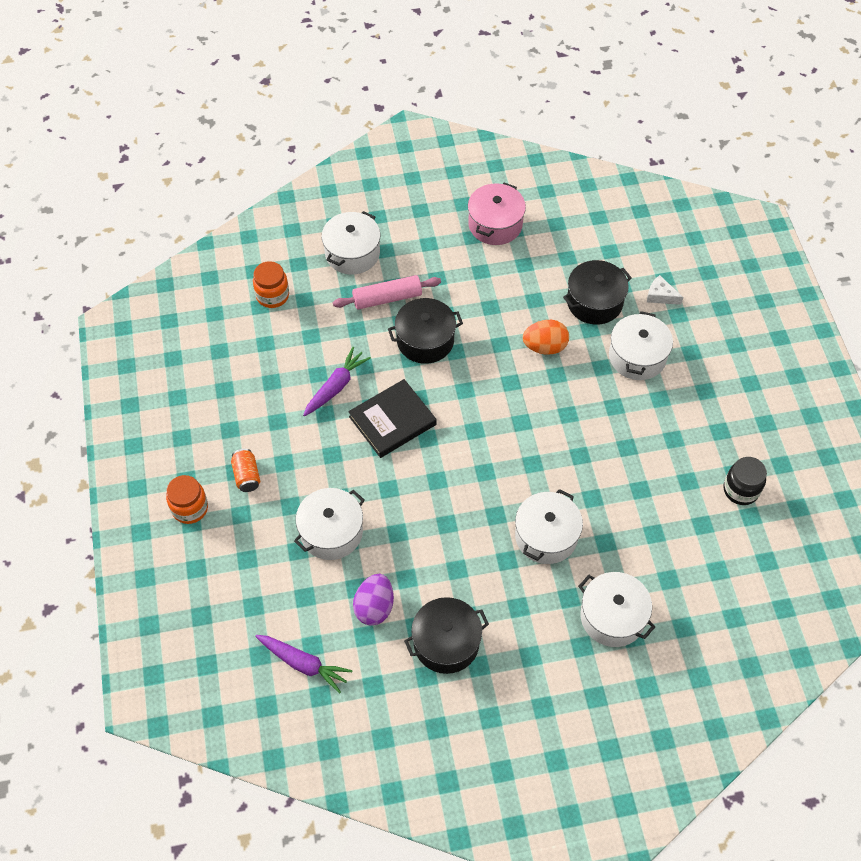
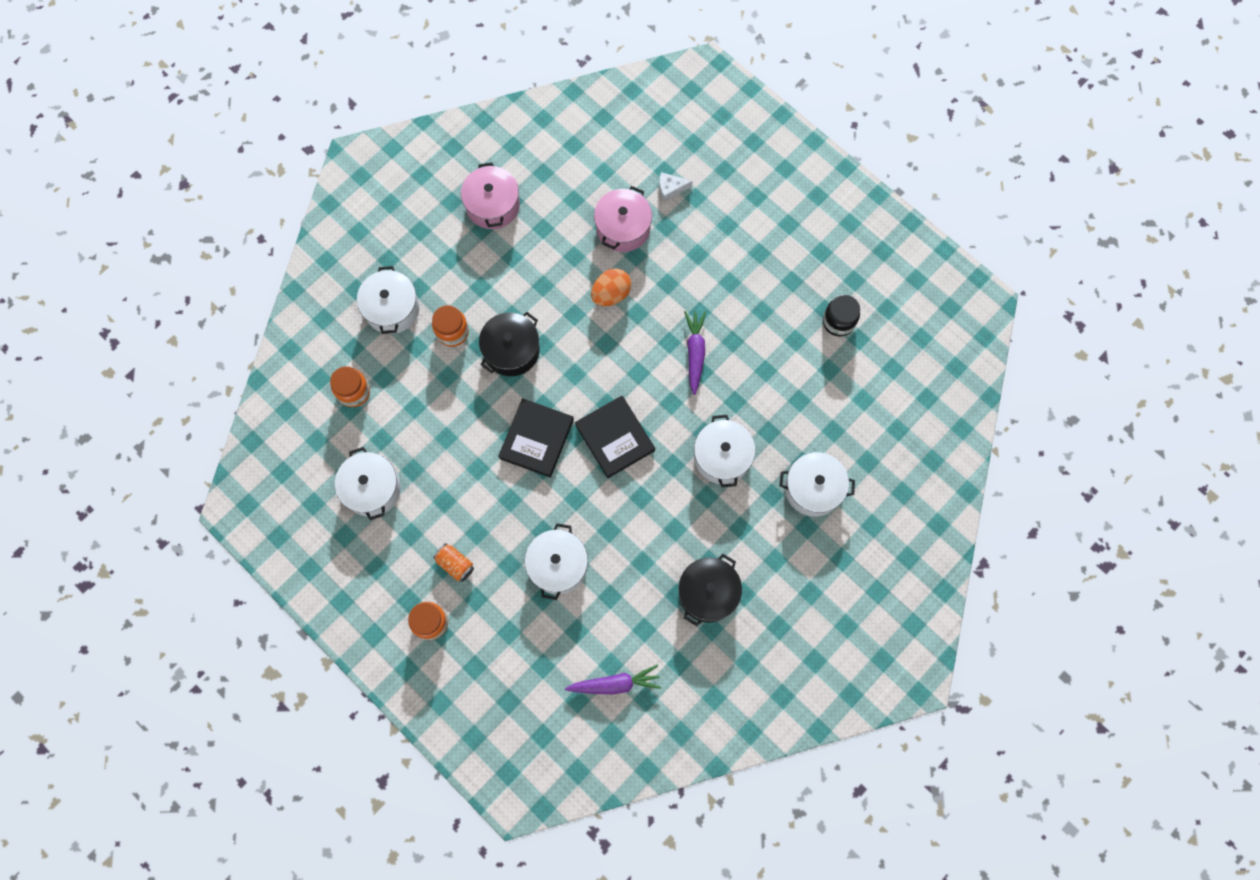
camera: 35 degrees left, 15 degrees up
purple carrot [303,347,371,416] -> purple carrot moved to [684,311,706,395]
pink rolling pin [333,275,441,310] -> orange jar [432,305,469,347]
purple egg [353,574,394,625] -> none
black pot [563,260,632,325] -> pink pot [594,186,652,252]
white pot [609,311,673,380] -> white pot moved to [335,447,401,520]
none -> black book [575,396,655,478]

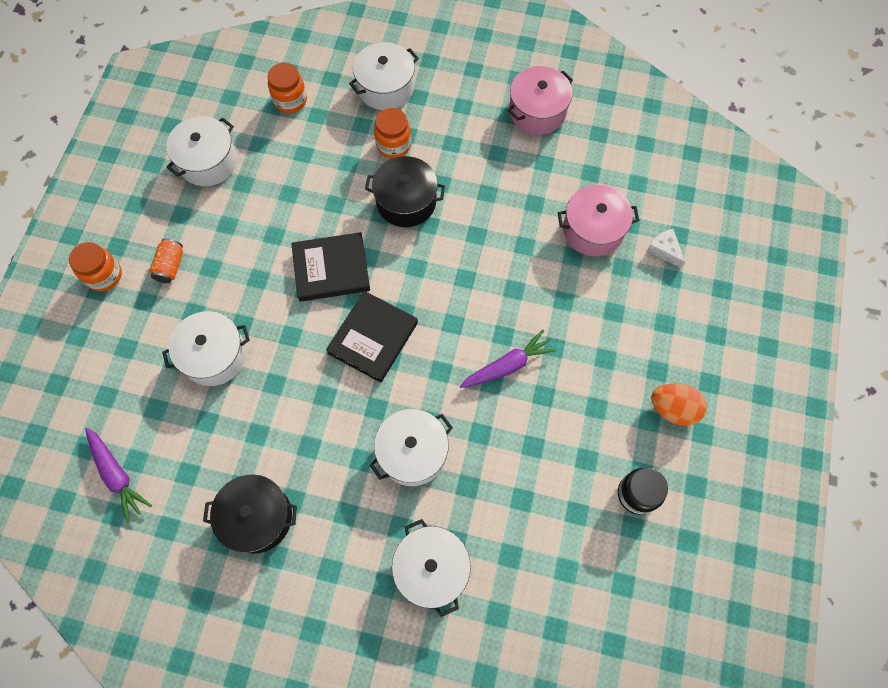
camera: 60 degrees right, 5 degrees down
orange egg [591,268,631,306] -> orange egg moved to [651,383,707,426]

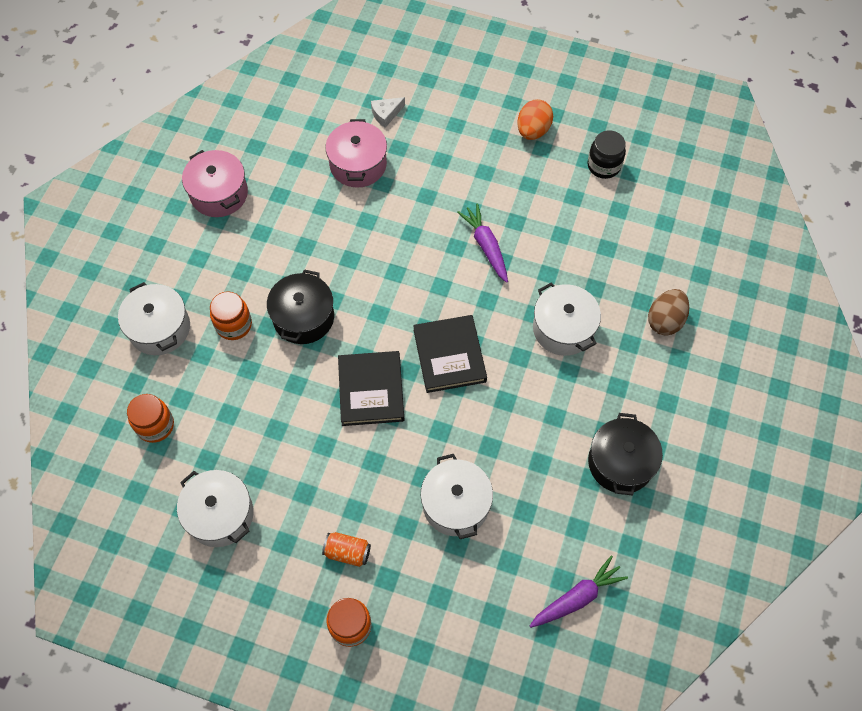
camera: 85 degrees left, 5 degrees down
black book [326,291,418,383] -> black book turned 45 degrees clockwise [413,315,487,393]
white pot [392,519,471,617] -> brown egg [648,289,690,336]

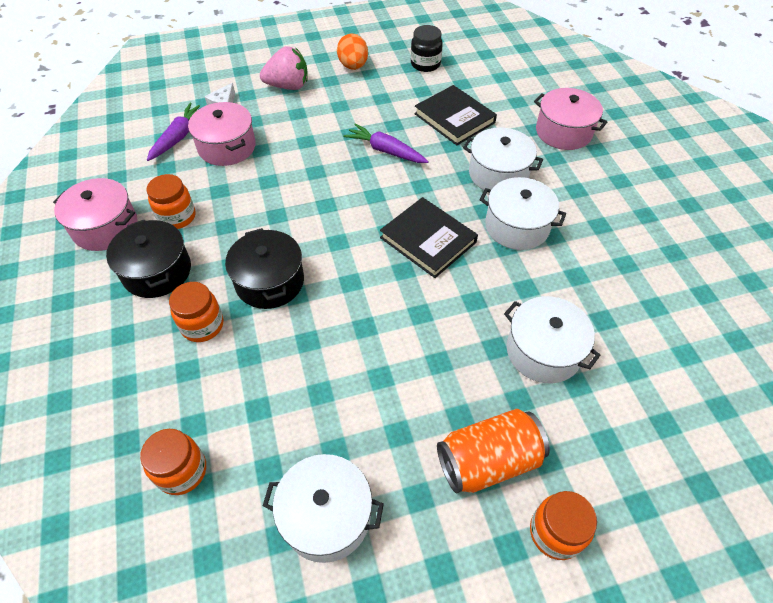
camera: 35 degrees left, 10 degrees down
white pot [118,282,190,355] -> white pot moved to [480,177,566,250]
orange can [322,532,371,567] -> orange can [437,409,550,494], size x1.79
black book [338,351,404,426] -> black book moved to [414,85,497,145]
purple carrot [530,556,628,628] -> purple carrot moved to [147,103,200,161]
black pot [588,413,663,495] -> black pot moved to [106,220,191,298]
brown egg [648,289,690,336] -> pink pot [534,88,608,150]
none -> orange jar [146,174,195,229]
none -> pink strawberry [260,46,308,90]

